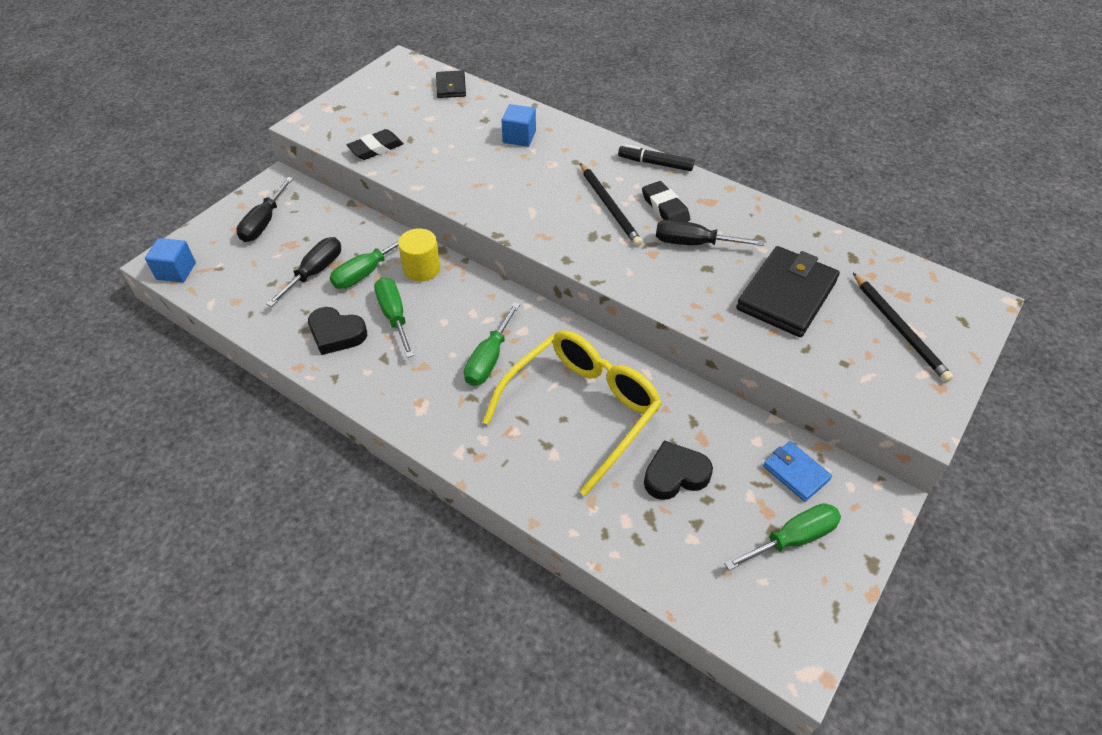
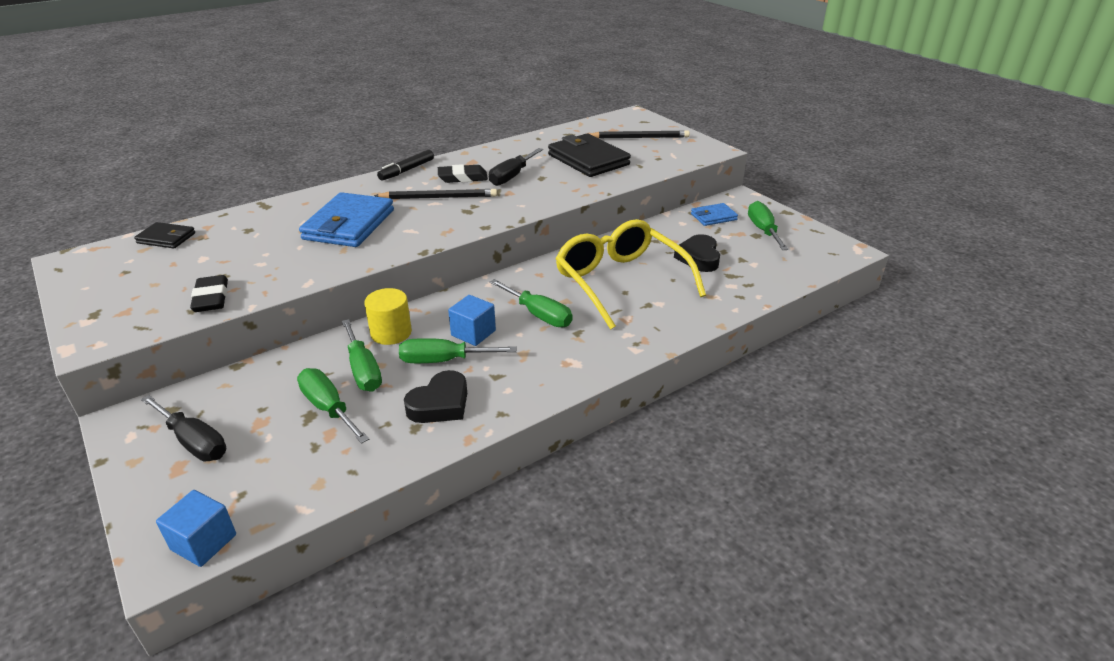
camera: 70 degrees left, 15 degrees down
black screwdriver [266,237,341,307] -> green screwdriver [297,368,369,444]
blue cube [501,104,536,147] -> blue cube moved to [448,295,496,346]
none -> blue wallet [299,192,394,247]

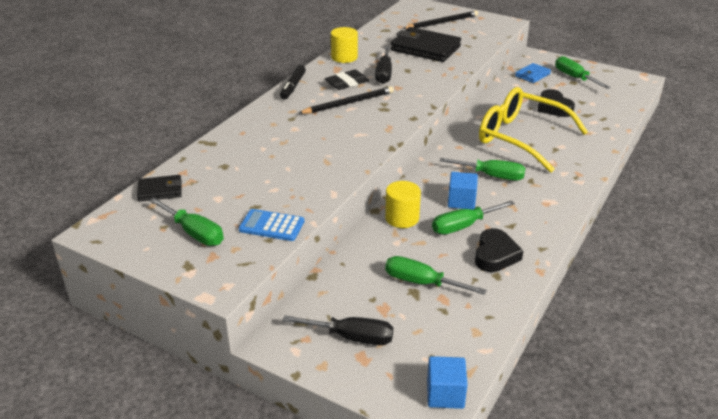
camera: 25 degrees left, 0 degrees up
black eraser [190,275,228,312] -> blue calculator [239,209,304,241]
blue wallet [299,192,394,247] -> none
green screwdriver [342,319,382,392] -> green screwdriver moved to [149,198,224,246]
none -> yellow cylinder [331,27,358,63]

